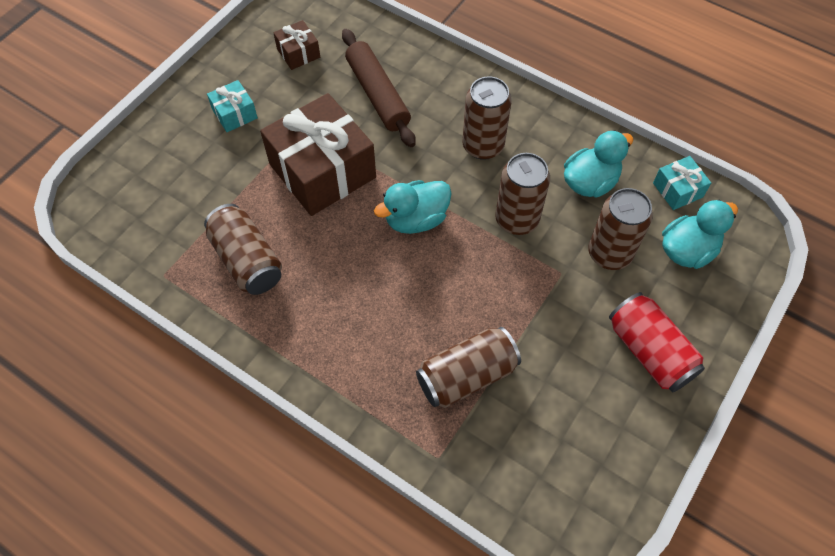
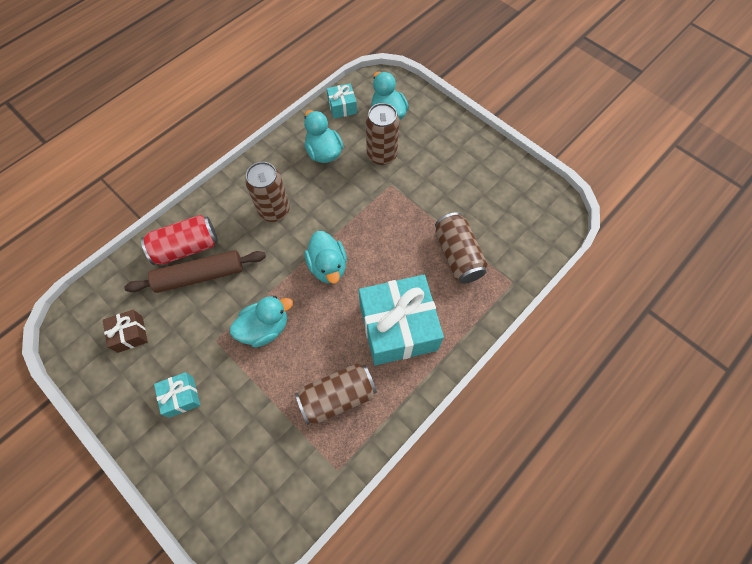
camera: 80 degrees left, 5 degrees up
brown gift [260,93,376,216] -> turquoise duck [230,296,293,347]
brown can [495,153,550,235] -> none
red can [609,292,705,392] -> red can moved to [141,215,218,265]
none -> turquoise gift [359,275,444,365]

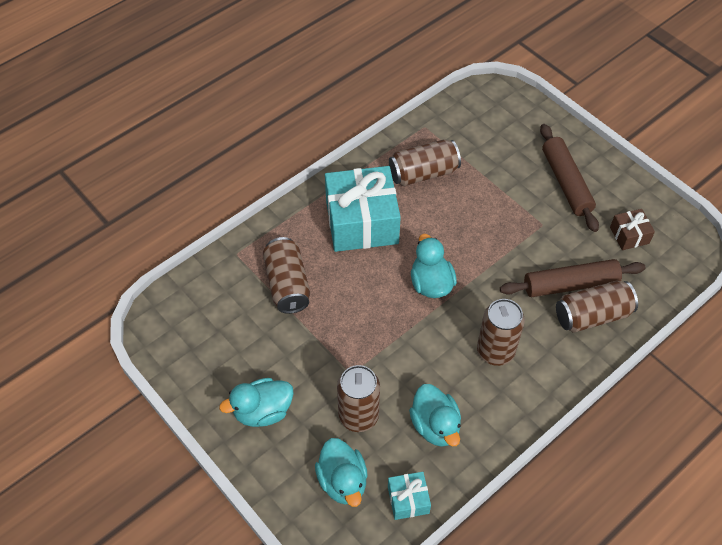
camera: 175 degrees left, 10 degrees down
red can [141,215,218,265] -> brown can [556,280,638,333]
turquoise gift [154,372,200,418] -> brown rolling pin [540,124,599,232]
turquoise duck [230,296,293,347] -> turquoise duck moved to [219,378,294,427]

